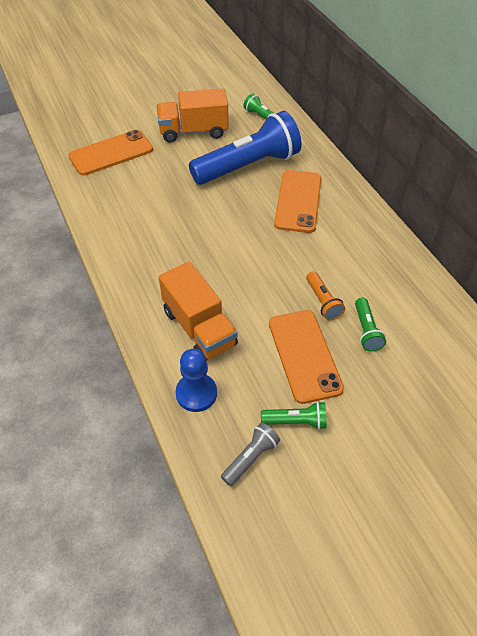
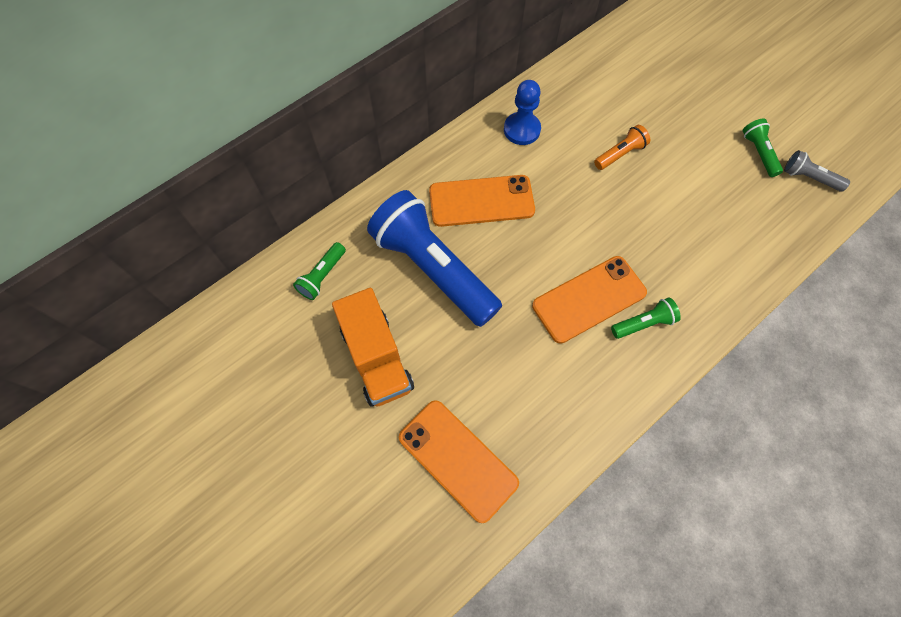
camera: 105 degrees left, 15 degrees up
orange truck [159,262,238,361] -> none
blue pawn [175,349,217,412] -> blue pawn moved to [504,80,541,145]
orange phone [269,310,344,404] -> orange phone moved to [532,256,647,344]
green flashlight [355,298,386,351] -> green flashlight moved to [611,298,681,339]

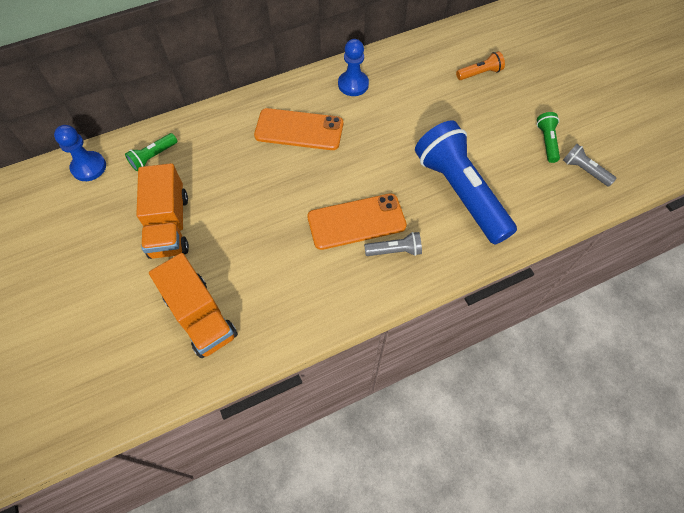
camera: 15 degrees right, 5 degrees down
blue flashlight [367,190,502,327] -> blue flashlight moved to [415,121,517,245]
orange phone [399,400,519,523] -> orange truck [149,253,238,358]
orange flashlight [594,125,650,170] -> orange flashlight moved to [456,51,505,80]
green flashlight [611,298,681,339] -> grey flashlight [364,232,422,256]
none -> blue pawn [54,125,106,181]

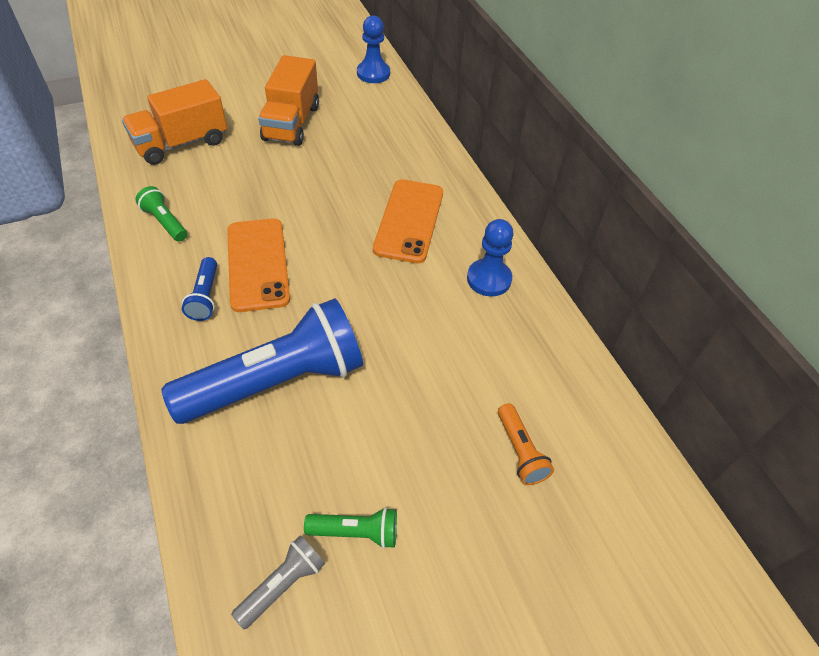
camera: 90 degrees right, 10 degrees down
green flashlight [125,133,177,171] -> green flashlight moved to [136,186,187,242]
orange truck [136,163,189,259] -> orange truck turned 75 degrees counterclockwise [258,55,319,146]
grey flashlight [364,232,422,256] -> blue flashlight [182,257,217,321]

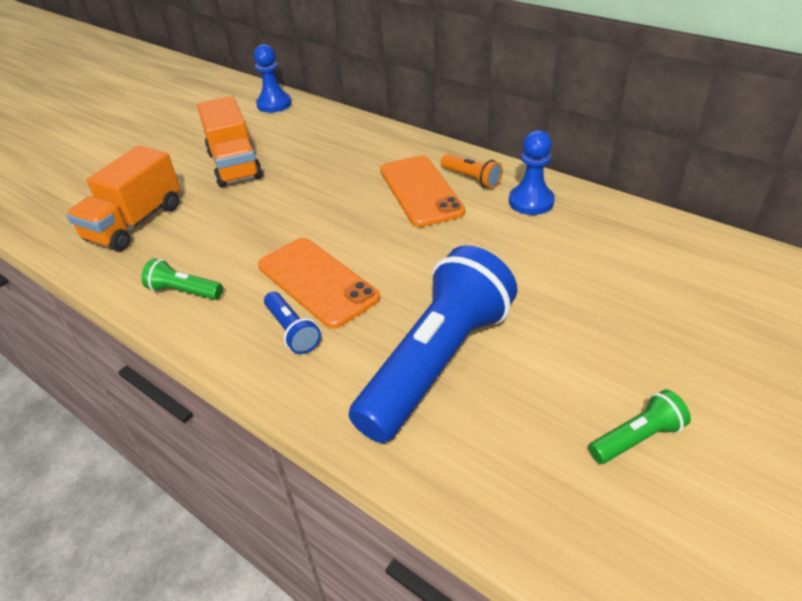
camera: 25 degrees left, 10 degrees down
grey flashlight [231,535,325,629] -> none
orange flashlight [498,403,554,485] -> orange flashlight moved to [441,154,503,189]

